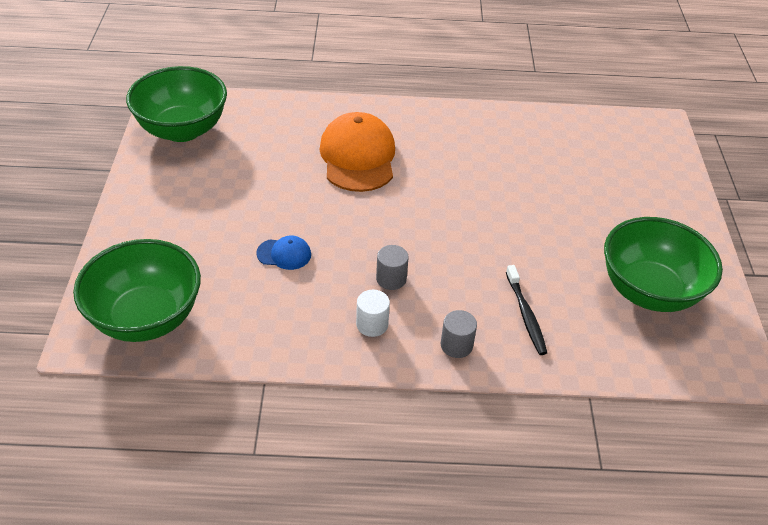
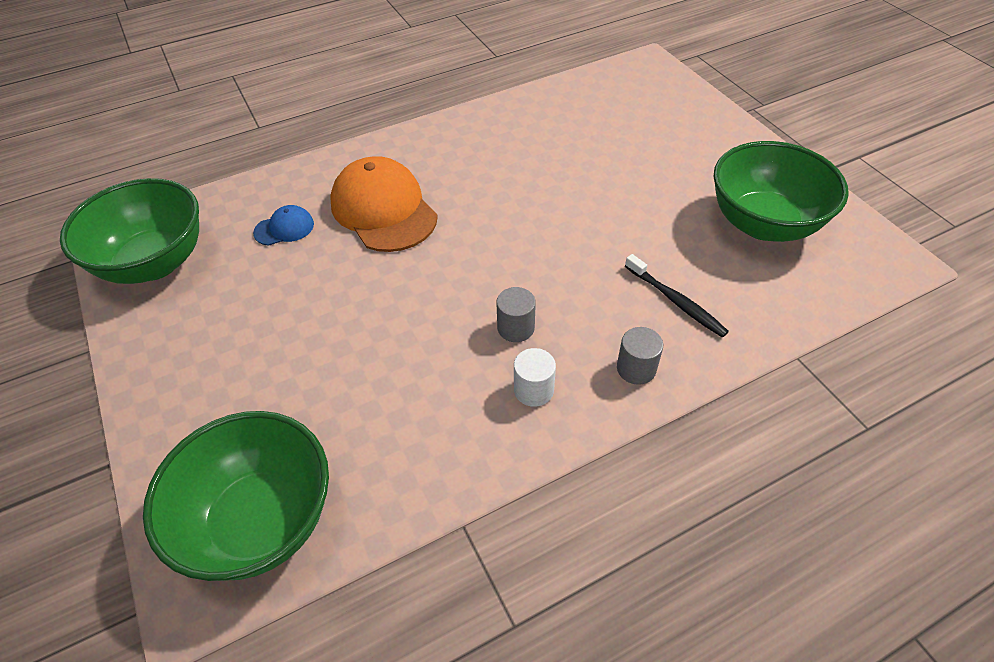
camera: 25 degrees left, 5 degrees up
blue cap [256,235,311,270] -> blue cap moved to [253,205,314,246]

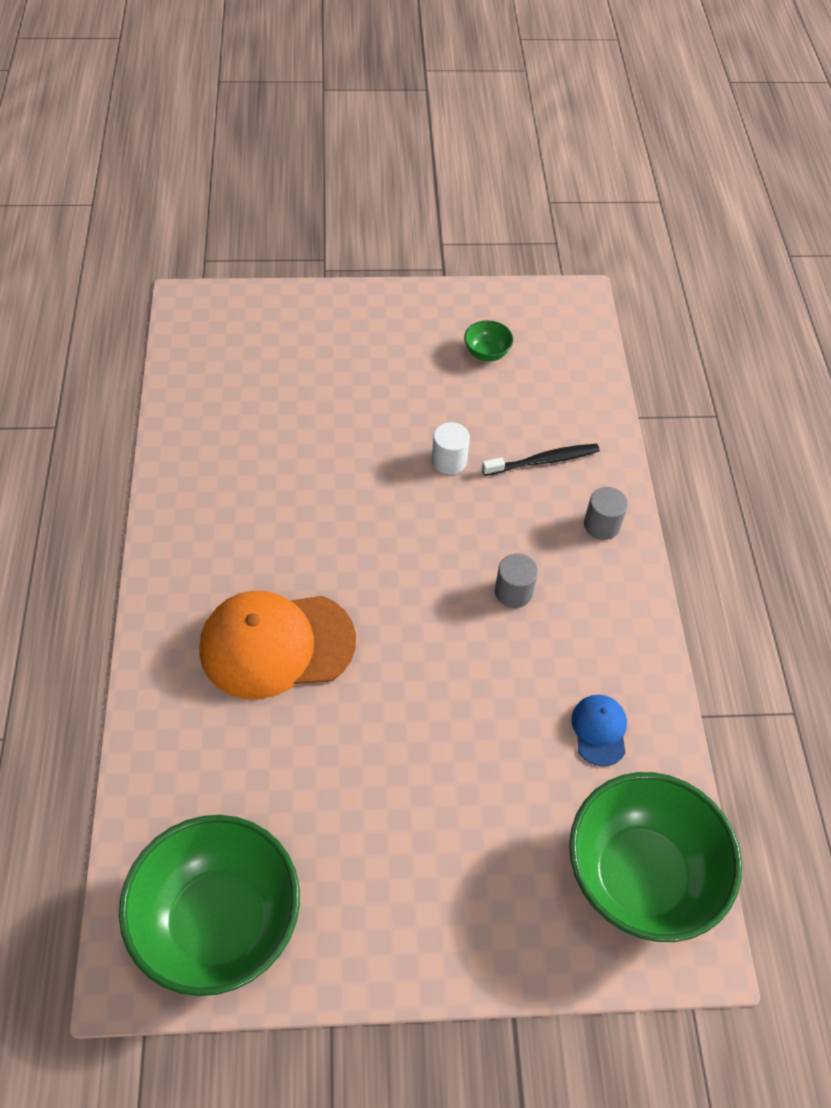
camera: 70 degrees left, 5 degrees up
blue cap [253,205,314,246] -> blue cap moved to [571,695,627,766]
white cylinder [514,348,556,407] -> white cylinder moved to [432,422,470,474]
green bowl [714,141,849,242] -> green bowl [464,320,513,361], size x0.40

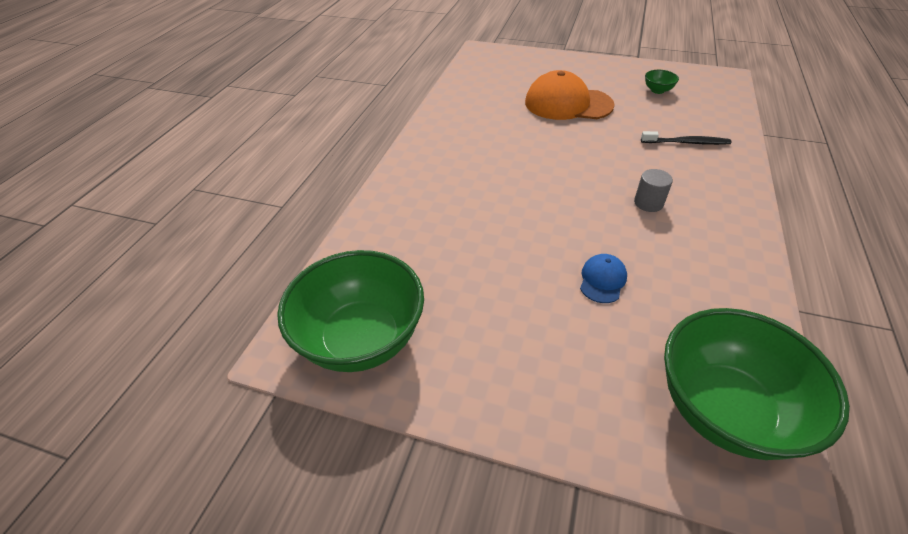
camera: 25 degrees right, 10 degrees down
orange cap [199,591,356,699] -> orange cap moved to [525,70,615,120]
white cylinder [432,422,470,474] -> none
blue cap [571,695,627,766] -> blue cap moved to [580,254,627,303]
grey cylinder [584,487,628,540] -> none

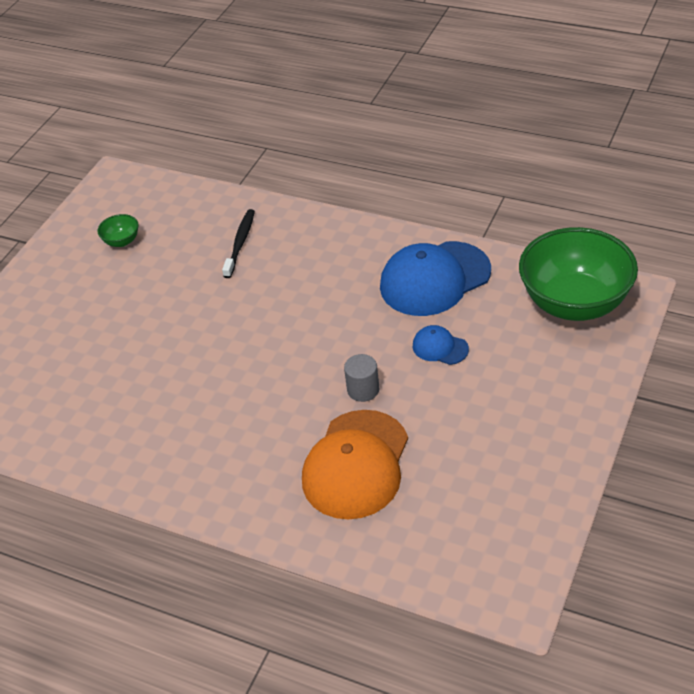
camera: 80 degrees left, 0 degrees up
green bowl [277,250,424,372] -> none
orange cap [525,70,615,120] -> orange cap moved to [302,410,408,520]
grey cylinder [634,169,673,212] -> grey cylinder moved to [344,354,379,402]
none -> blue cap [380,241,491,316]

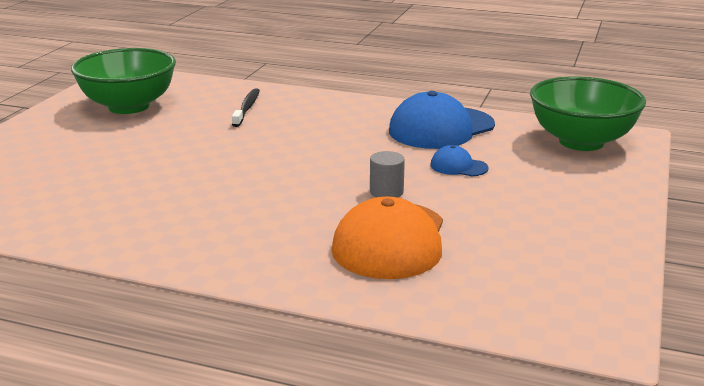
camera: 10 degrees left, 20 degrees down
green bowl [97,214,139,247] -> green bowl [71,48,176,114], size x2.50

